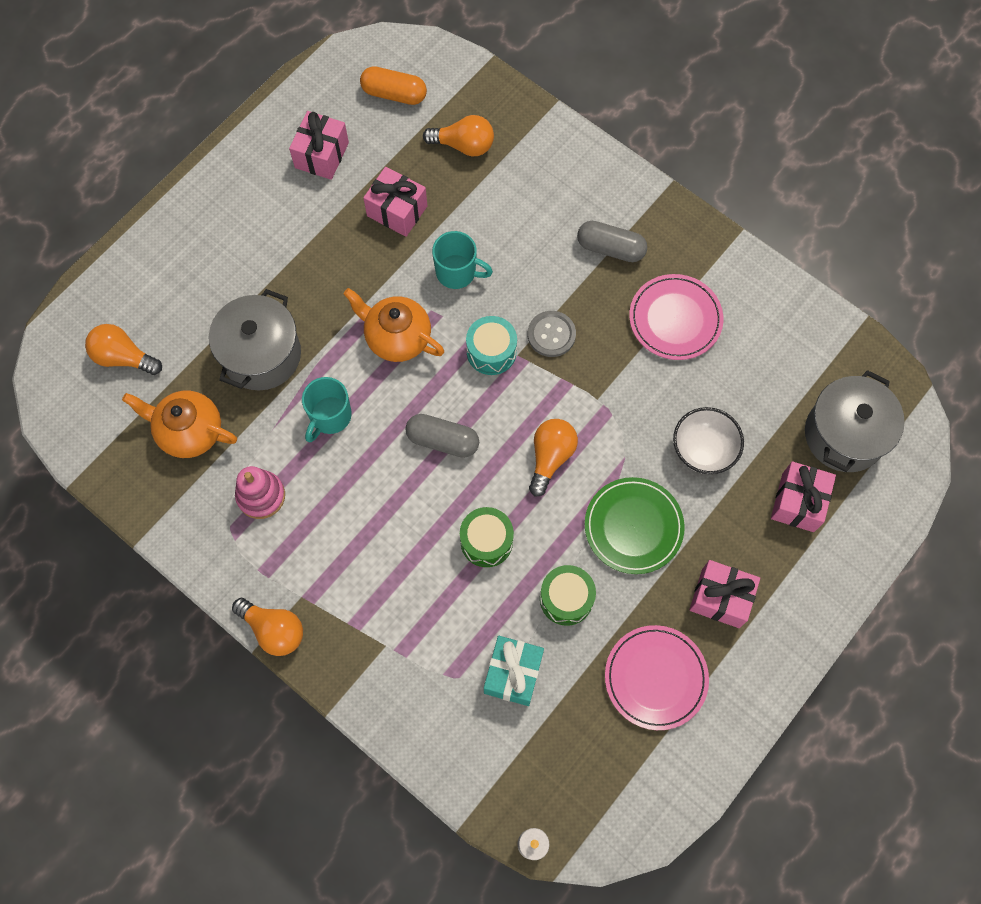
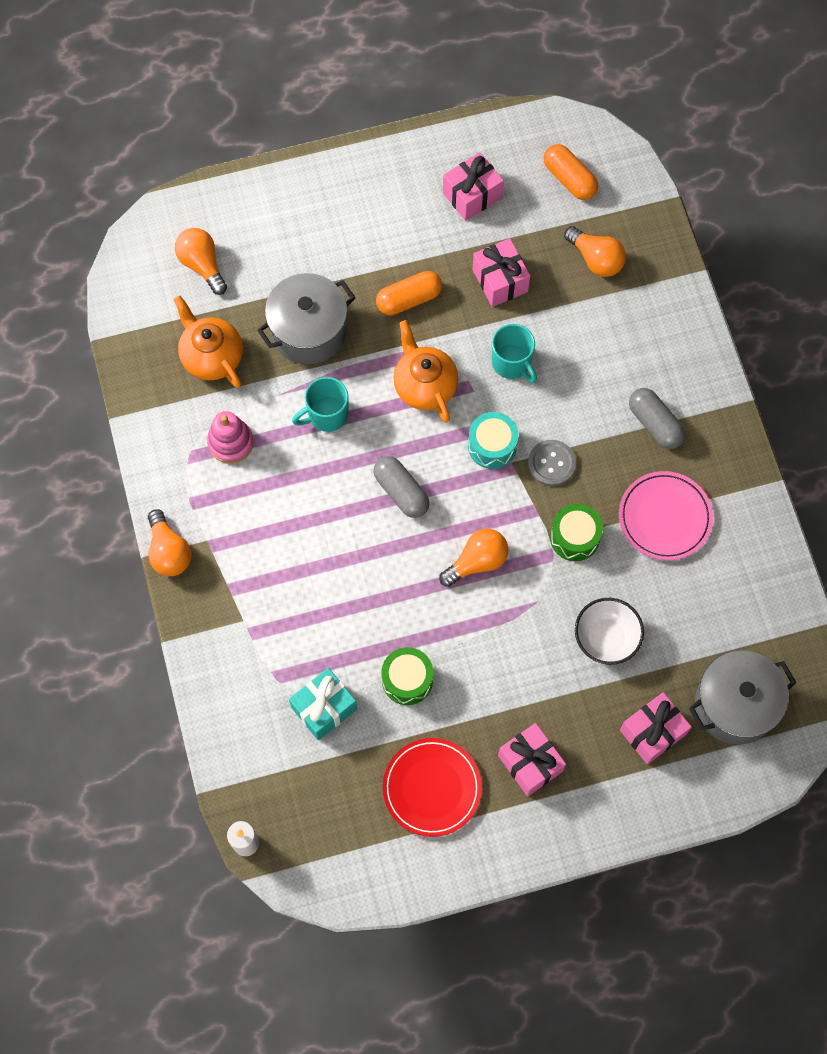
camera: 35 degrees right, 0 degrees up
green drum [460,507,514,567] -> green drum moved to [550,504,603,561]
green plate [585,477,685,574] -> none
pink plate [605,625,709,730] -> red plate [383,738,482,837]
none -> orange capsule [376,271,442,315]

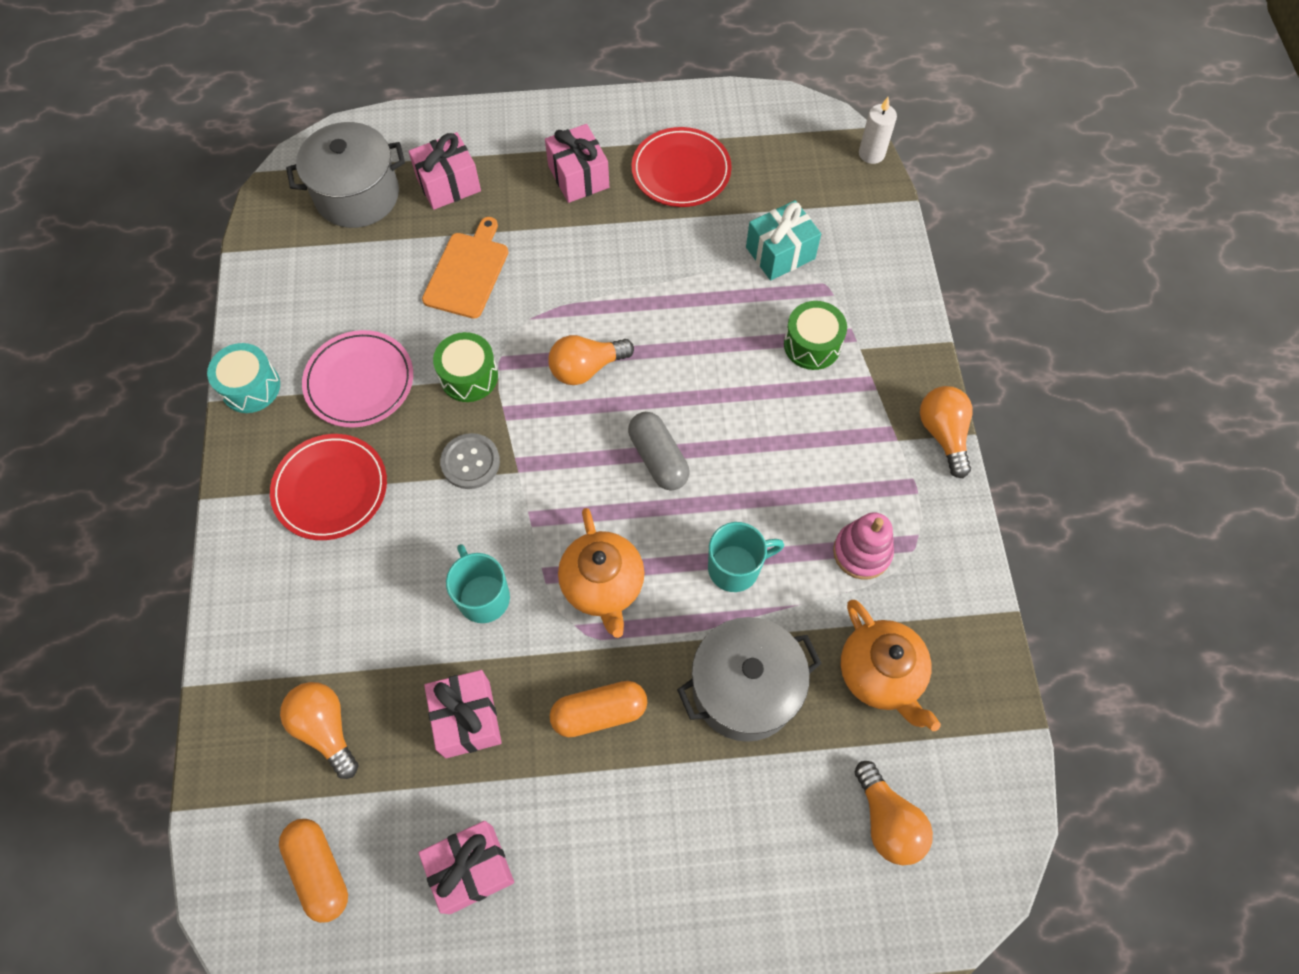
camera: 170 degrees left, 5 degrees down
green drum [381,647,433,705] -> green drum moved to [784,301,847,370]
turquoise drum [468,412,519,469] -> turquoise drum moved to [207,343,280,413]
white bowl [575,598,644,665] -> orange cutting board [422,217,508,319]
grey capsule [629,388,685,449] -> red plate [270,434,387,540]

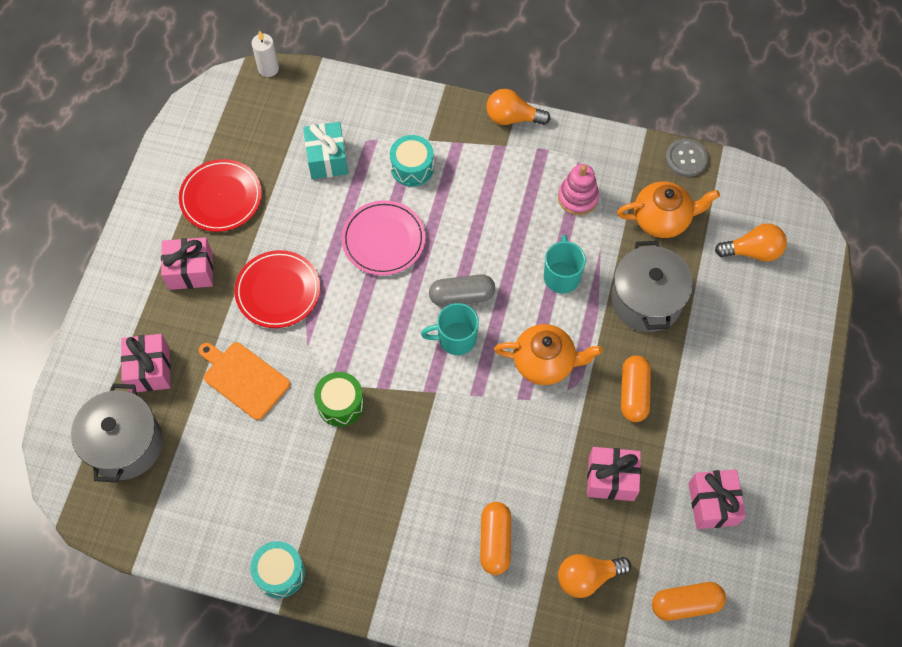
camera: 70 degrees left, 0 degrees up
red plate [270,434,387,540] -> red plate moved to [234,250,320,328]
pink plate [302,330,413,428] -> pink plate moved to [342,200,426,275]
grey button [440,433,500,489] -> grey button moved to [665,139,708,177]
turquoise mug [446,544,510,623] -> turquoise mug moved to [421,303,479,355]
orange light bulb [548,335,634,385] -> none
green drum [784,301,847,370] -> turquoise drum [390,135,434,187]
none -> orange capsule [480,502,511,575]

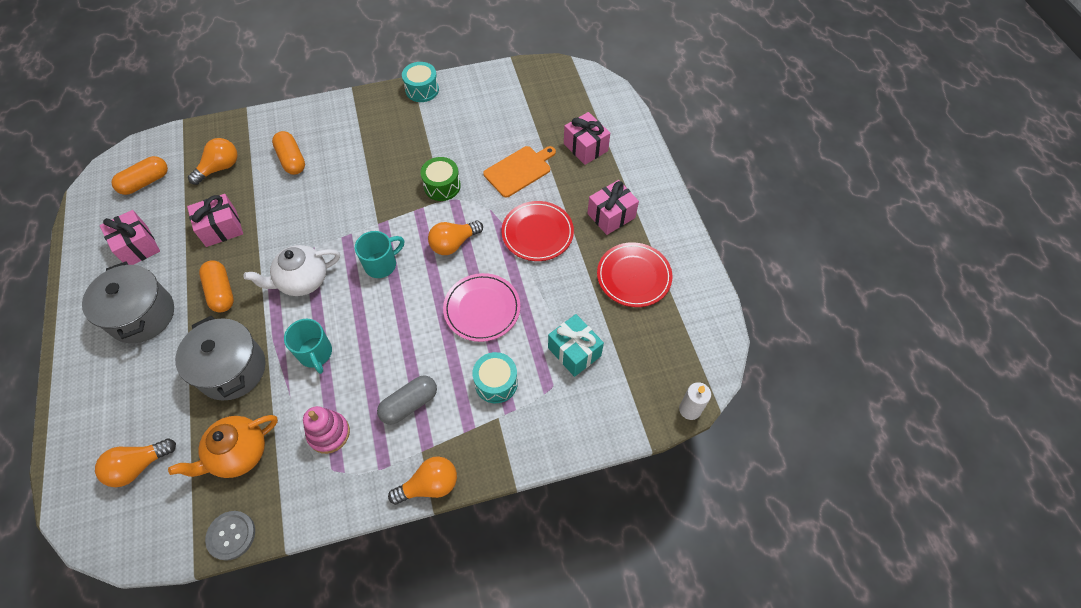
camera: 150 degrees right, 5 degrees down
grey pot [71,383,163,483] -> grey pot moved to [82,261,174,343]
orange cutting board [199,342,290,420] -> orange cutting board turned 45 degrees counterclockwise [483,146,556,198]
grey capsule [429,274,495,307] -> grey capsule moved to [377,375,437,425]
orange teapot [494,324,603,385] -> white teapot [244,245,340,296]
none -> orange light bulb [428,221,483,255]

